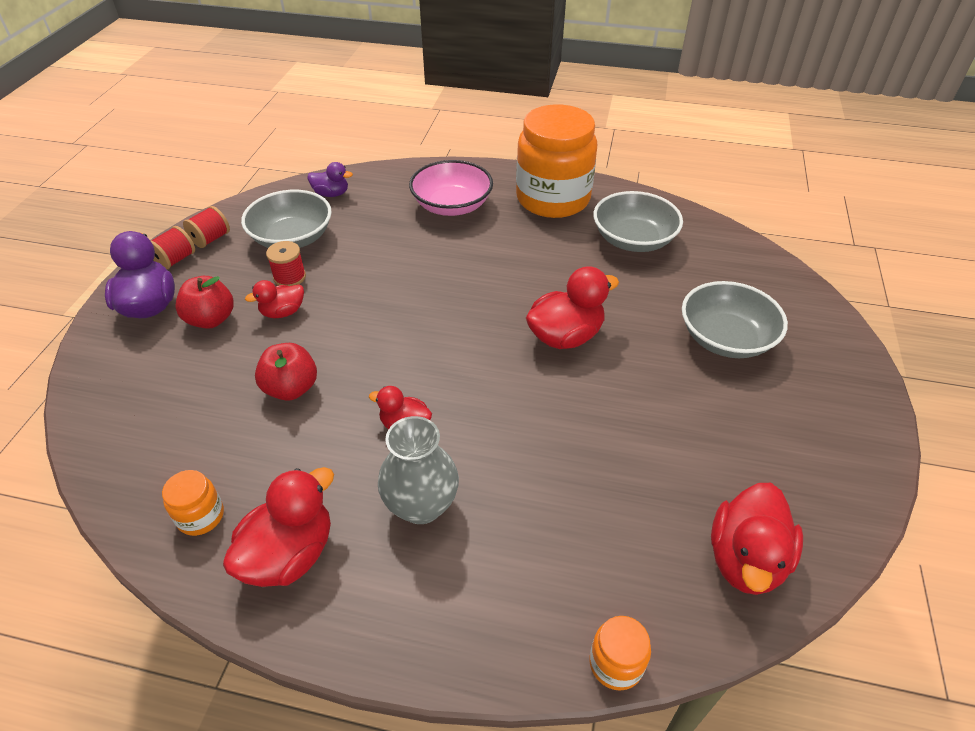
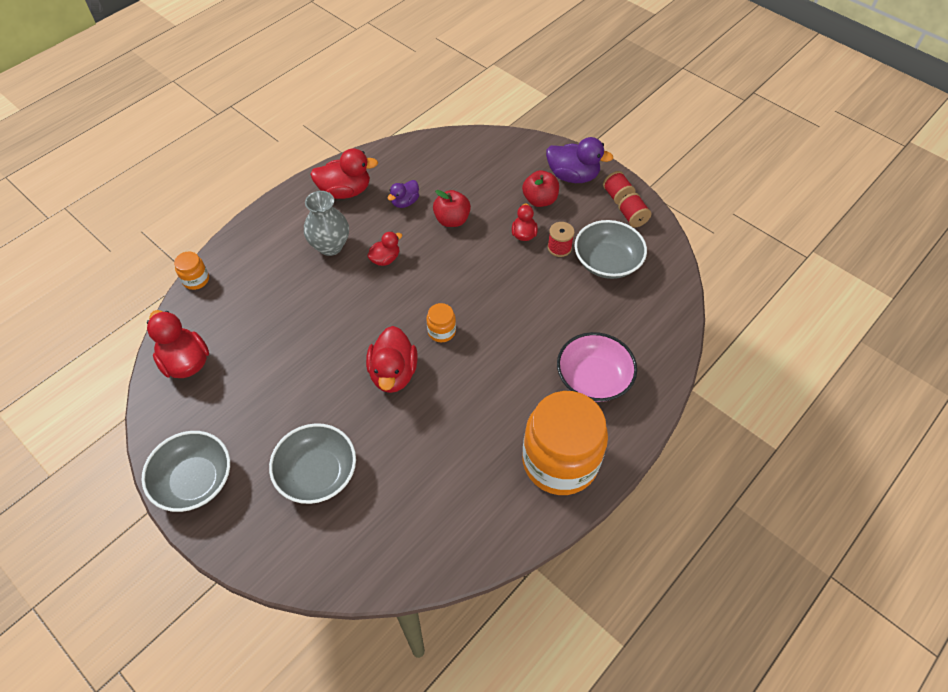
camera: 120 degrees right, 10 degrees up
orange jar [162,470,224,536] -> orange jar moved to [426,303,456,342]
red duck [223,467,334,587] -> red duck turned 75 degrees counterclockwise [310,148,378,199]
purple duck [308,162,353,197] -> purple duck moved to [387,180,419,208]
grey bowl [593,191,683,252] -> grey bowl moved to [141,431,230,512]

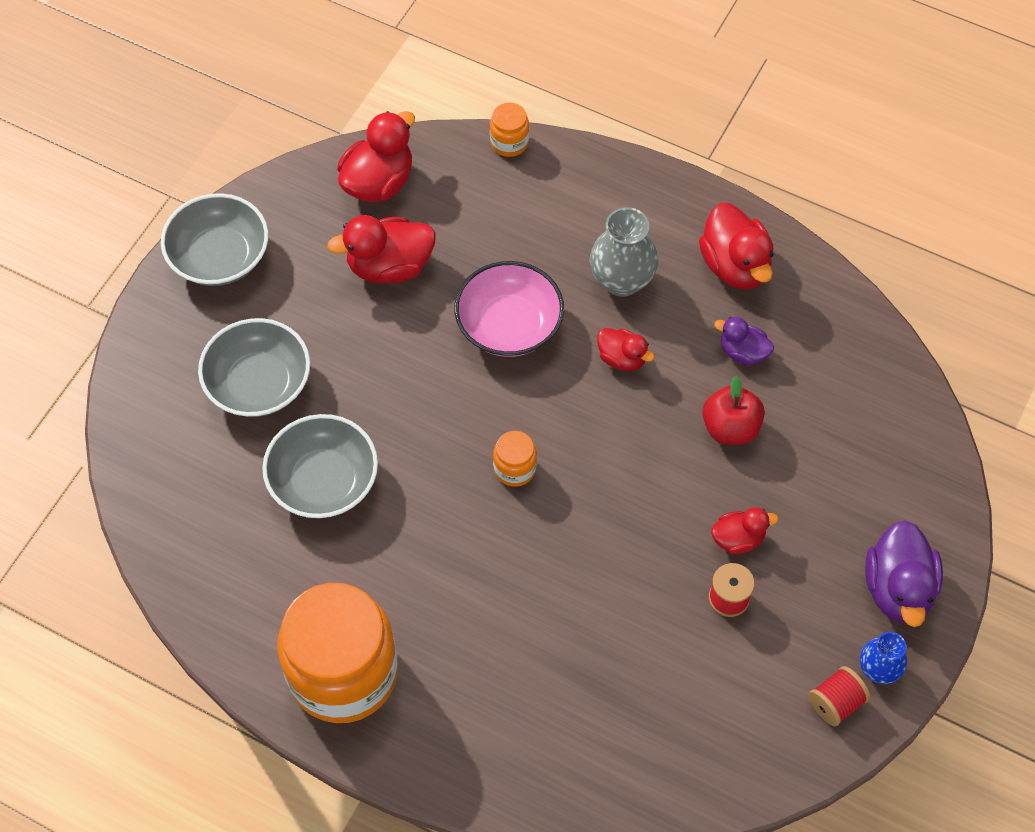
camera: 75 degrees right, 5 degrees up
red duck [366,326,417,393] -> red duck moved to [327,215,436,283]
red apple [522,170,559,207] -> none
pink bowl [557,332,637,402] -> pink bowl moved to [454,261,564,357]
grey bowl [575,220,647,279] -> grey bowl moved to [262,414,378,518]
red spool [603,171,636,205] -> blue vase [860,632,907,684]

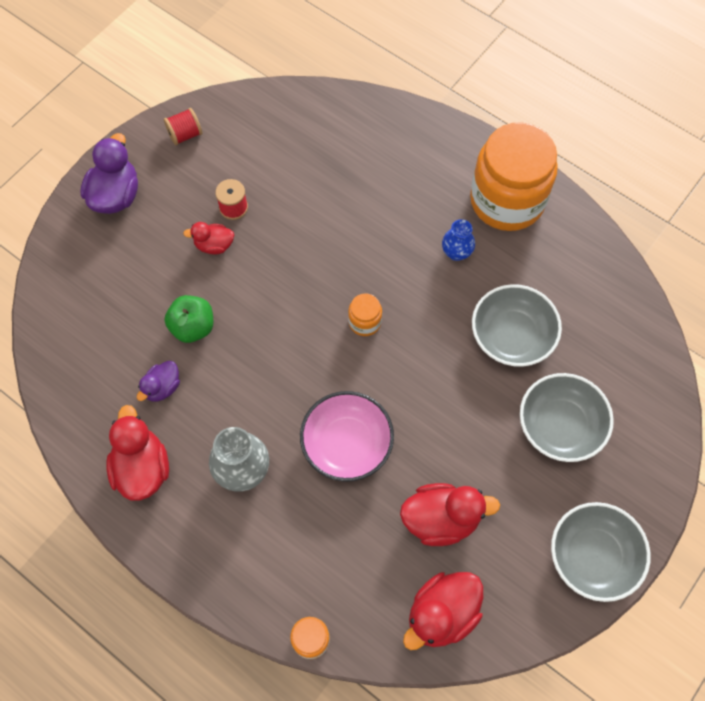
camera: 170 degrees left, 5 degrees up
red duck [597,328,655,371] -> none
red apple [702,375,765,445] -> green apple [164,295,213,343]
purple duck [714,317,774,366] -> purple duck turned 90 degrees clockwise [137,361,180,402]
blue vase [860,632,907,684] -> blue vase moved to [442,219,475,261]

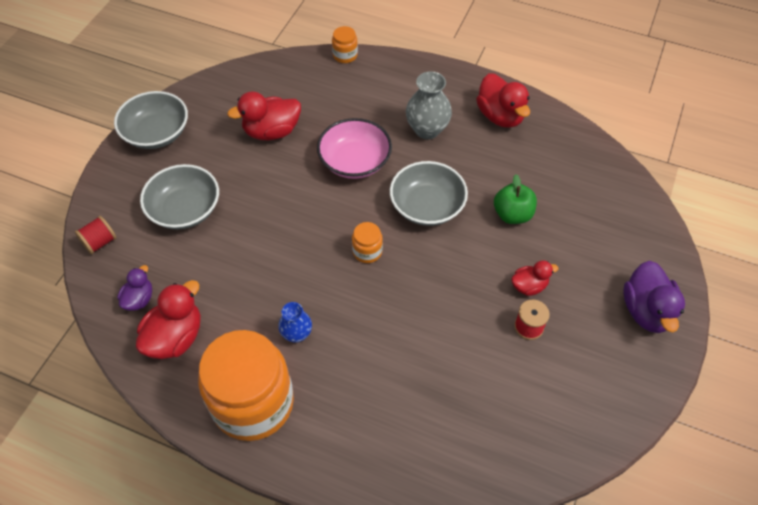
camera: 165 degrees right, 10 degrees down
purple duck [137,361,180,402] -> purple duck moved to [117,265,152,311]
red spool [164,108,202,145] -> red spool moved to [75,216,117,254]
red duck [403,572,483,650] -> red duck moved to [136,280,201,359]
grey bowl [472,284,562,367] -> grey bowl moved to [390,161,468,226]

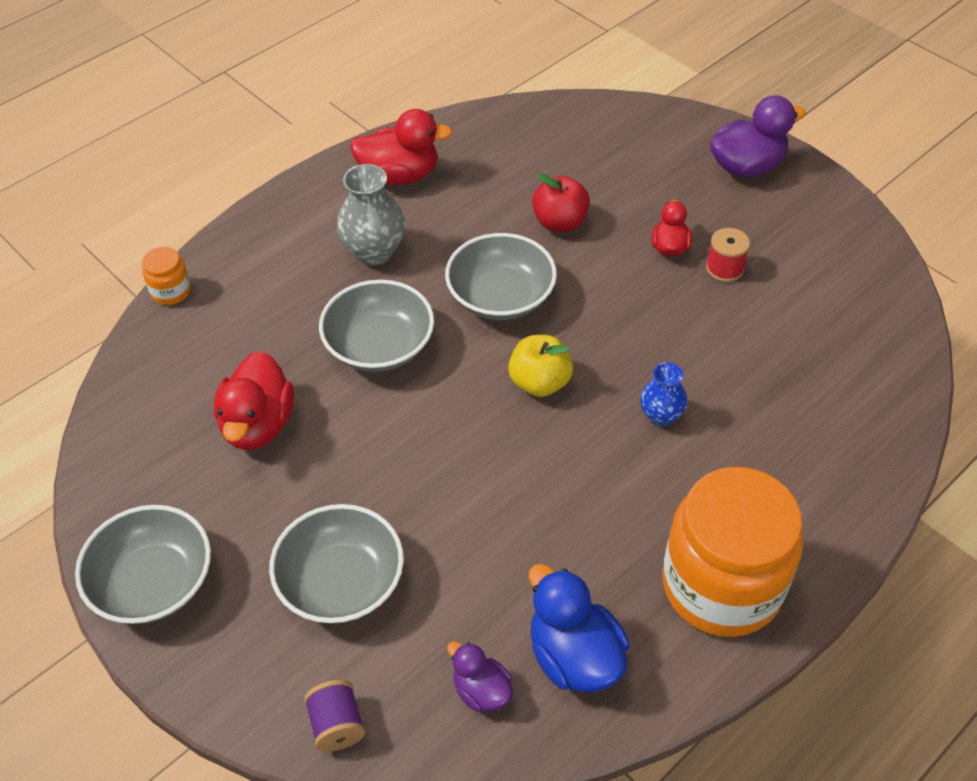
camera: 65 degrees left, 5 degrees down
red spool [75,216,117,254] -> purple spool [304,680,365,752]
red duck [136,280,201,359] -> blue duck [529,564,630,693]
blue vase [278,302,312,343] -> blue vase moved to [640,362,687,426]
pink bowl [317,118,392,179] -> grey bowl [319,280,434,372]
orange jar [352,222,383,263] -> yellow apple [508,335,573,397]
green apple [494,174,537,224] -> red apple [532,173,590,232]
purple duck [623,261,685,333] -> purple duck turned 45 degrees counterclockwise [710,95,806,177]

